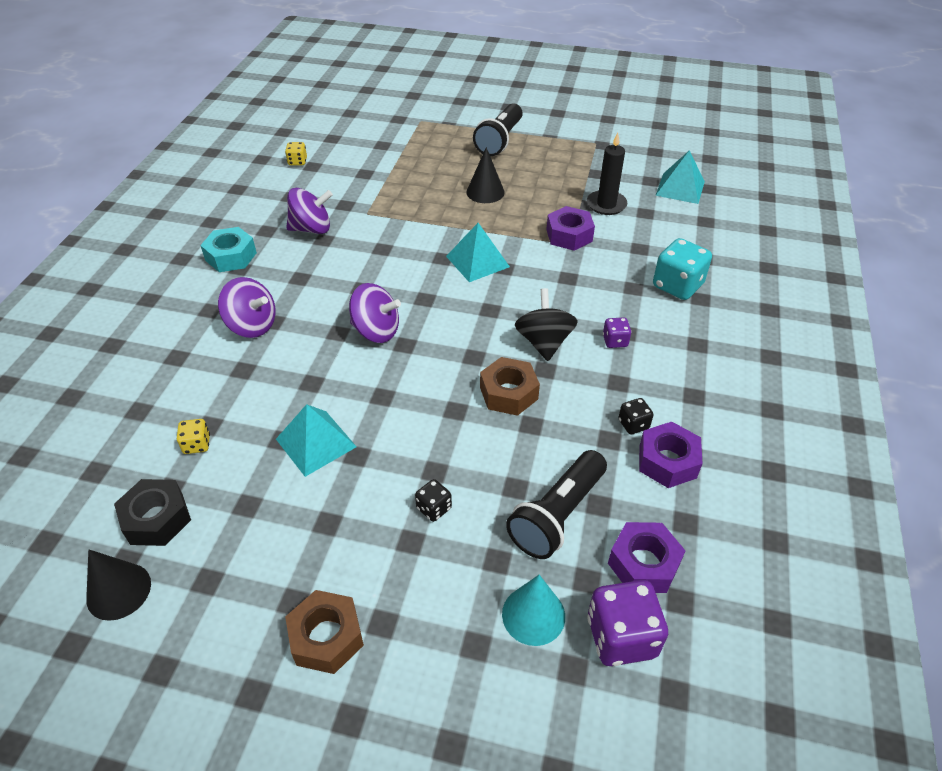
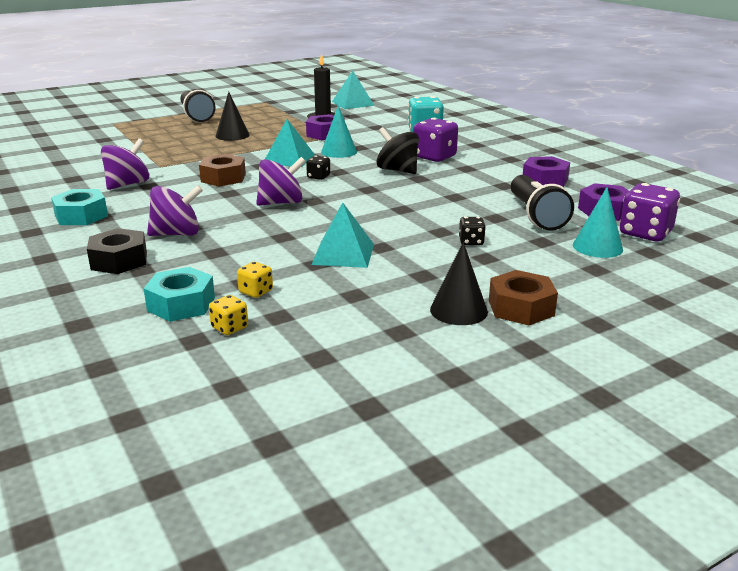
camera: 45 degrees left, 20 degrees down
black cone [86,550,151,621] -> black cone moved to [430,242,488,325]
black nut [114,479,191,546] -> black nut moved to [87,228,147,274]
yellow dice [285,142,307,166] -> yellow dice moved to [209,295,248,335]
brown nut [480,357,540,416] -> brown nut moved to [199,154,246,186]
purple dice [603,317,631,348] -> purple dice [413,118,458,162], size x1.94
black dice [618,398,654,435] -> black dice moved to [306,155,330,180]
none -> turquoise nut [143,267,215,322]
none -> turquoise cone [321,105,357,158]

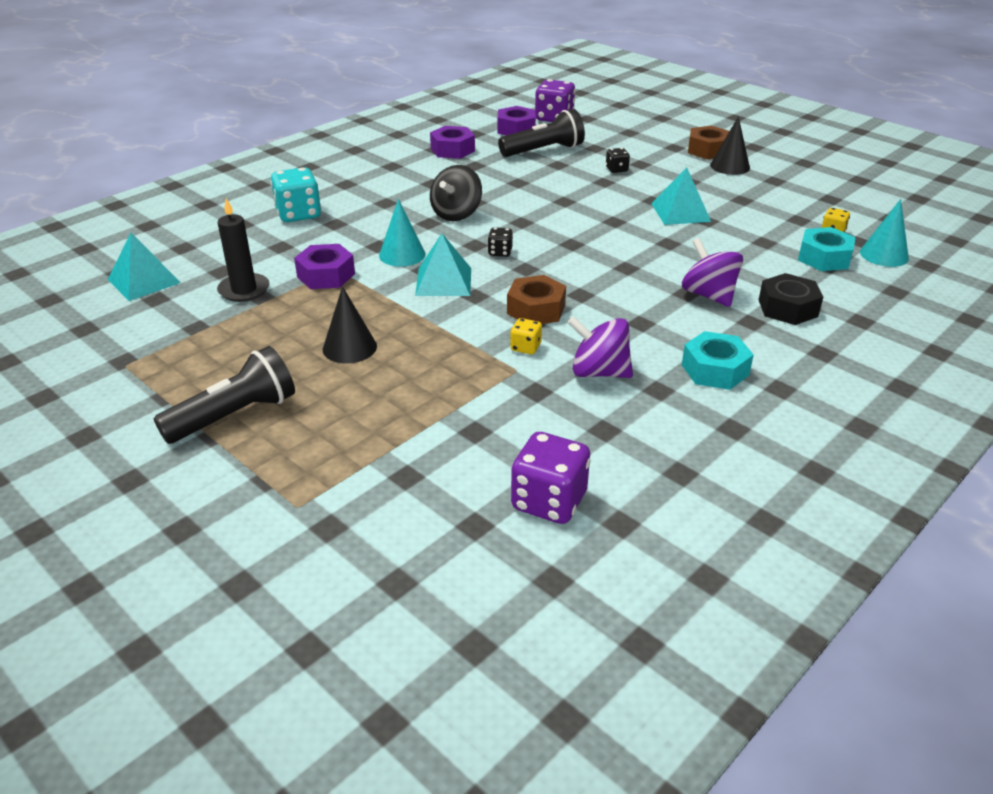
camera: 105 degrees left, 10 degrees up
yellow dice [237,262,273,298] -> yellow dice moved to [510,318,542,354]
purple spinning top [256,157,306,206] -> none
purple dice [413,118,458,162] -> purple dice moved to [511,432,591,524]
turquoise cone [573,187,623,258] -> turquoise cone moved to [860,199,909,267]

